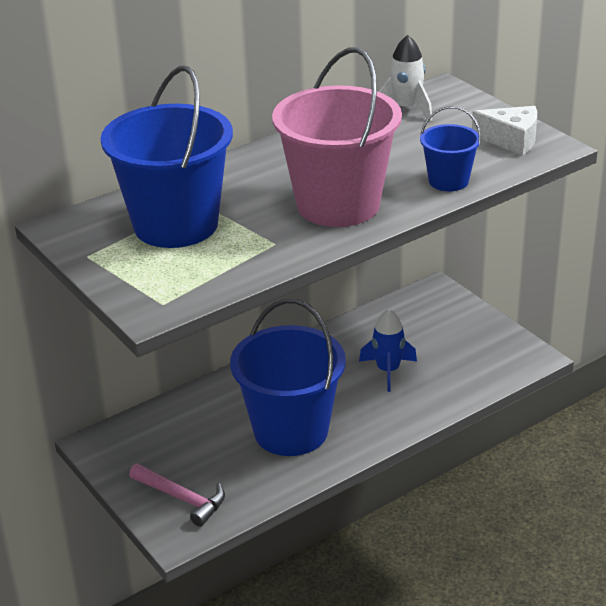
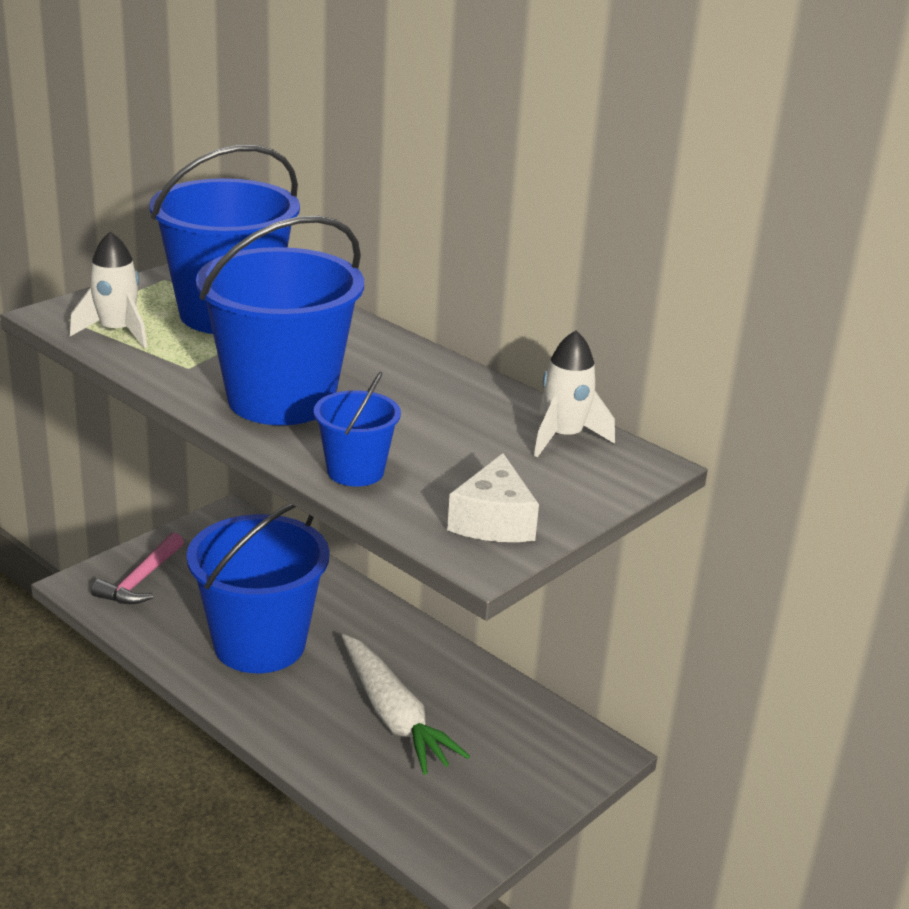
camera: 75 degrees right, 5 degrees down
pink bucket [272,47,402,227] -> blue bucket [196,216,364,425]
blue rocket [359,309,417,392] -> white carrot [342,634,470,775]
none -> white rocket [69,231,147,348]

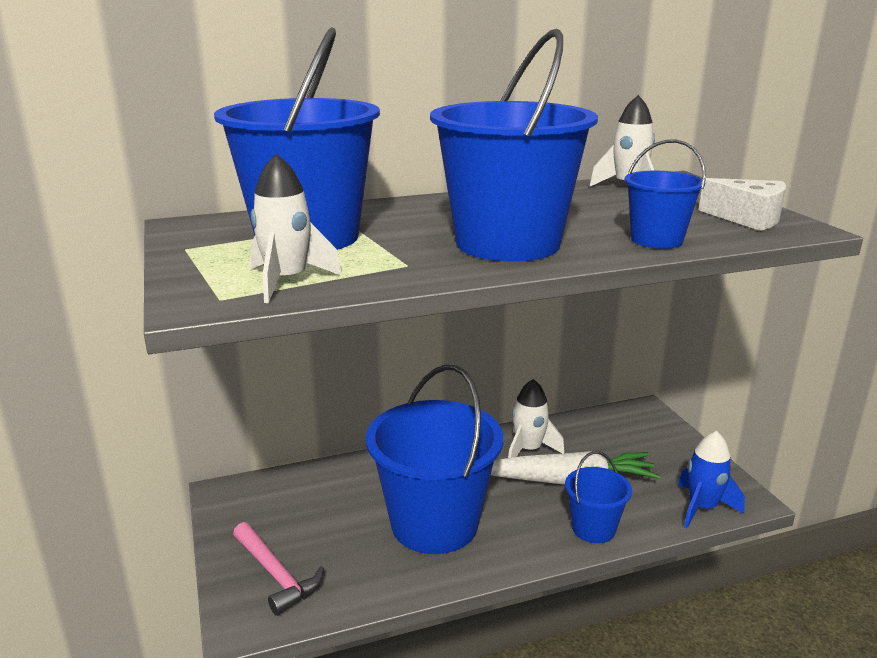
camera: 60 degrees left, 5 degrees down
none -> white rocket [508,379,565,458]
none -> blue bucket [565,451,632,543]
none -> blue rocket [678,431,745,528]

